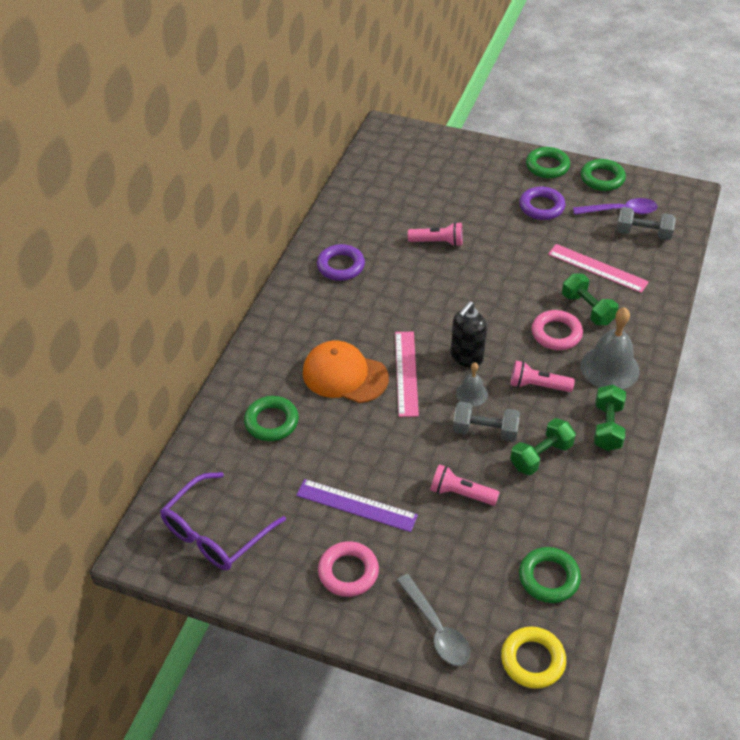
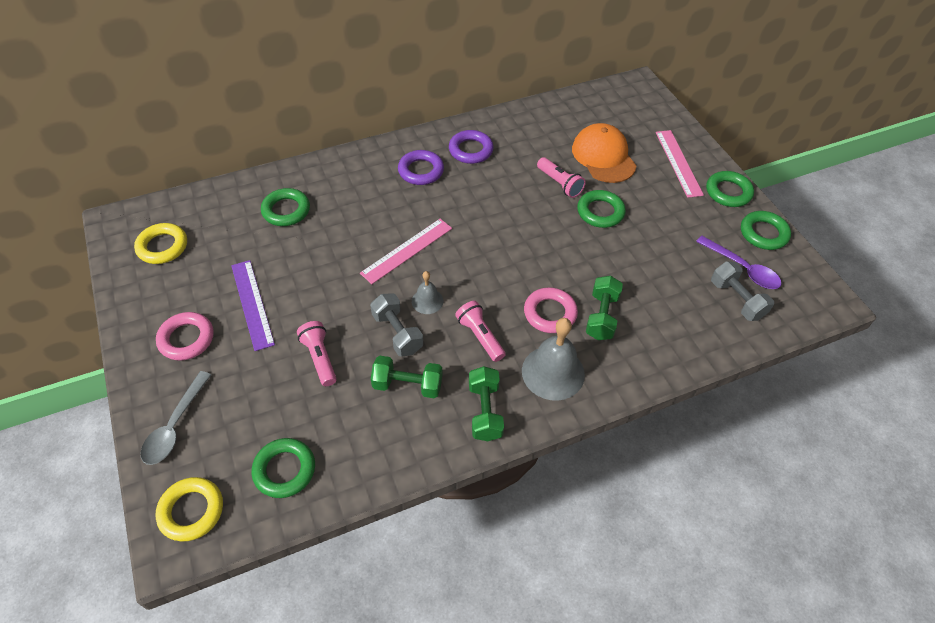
camera: 45 degrees right, 5 degrees up
purple glasses [160,472,286,570] -> yellow ring [134,223,187,264]
orange cap [303,341,389,403] -> orange cap moved to [572,123,636,183]
black soap dispenser [451,301,487,367] -> none
purple ring [519,187,566,220] -> purple ring moved to [398,150,444,185]
pink ruler [548,244,649,293] -> pink ruler moved to [656,130,704,198]
green dumbbell [594,385,626,451] -> green dumbbell turned 60 degrees counterclockwise [469,366,504,441]
none -> green ring [577,190,626,228]

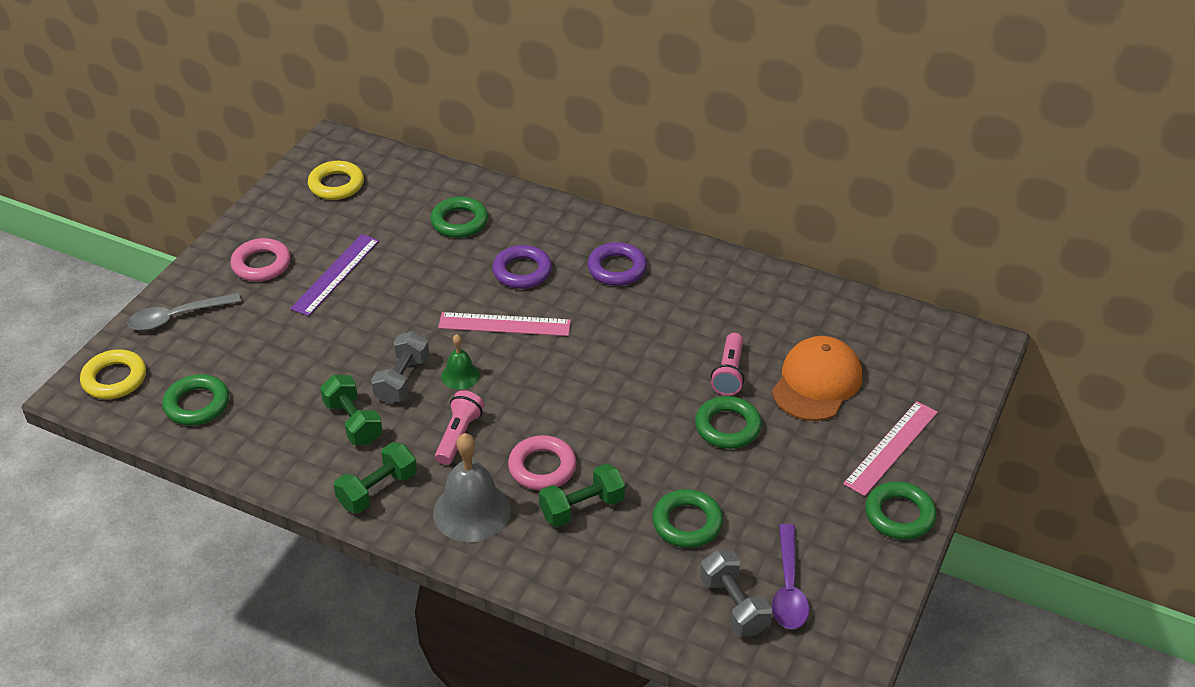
camera: 50 degrees right, 10 degrees down
pink flashlight [297,321,337,386] -> none
grey bell [412,271,443,314] -> green bell [441,334,480,390]
purple ring [449,130,494,164] -> purple ring moved to [492,245,552,289]
grey dumbbell [711,262,774,321] -> grey dumbbell turned 45 degrees counterclockwise [700,550,772,636]
green ring [741,211,791,250] -> green ring moved to [652,489,723,548]

